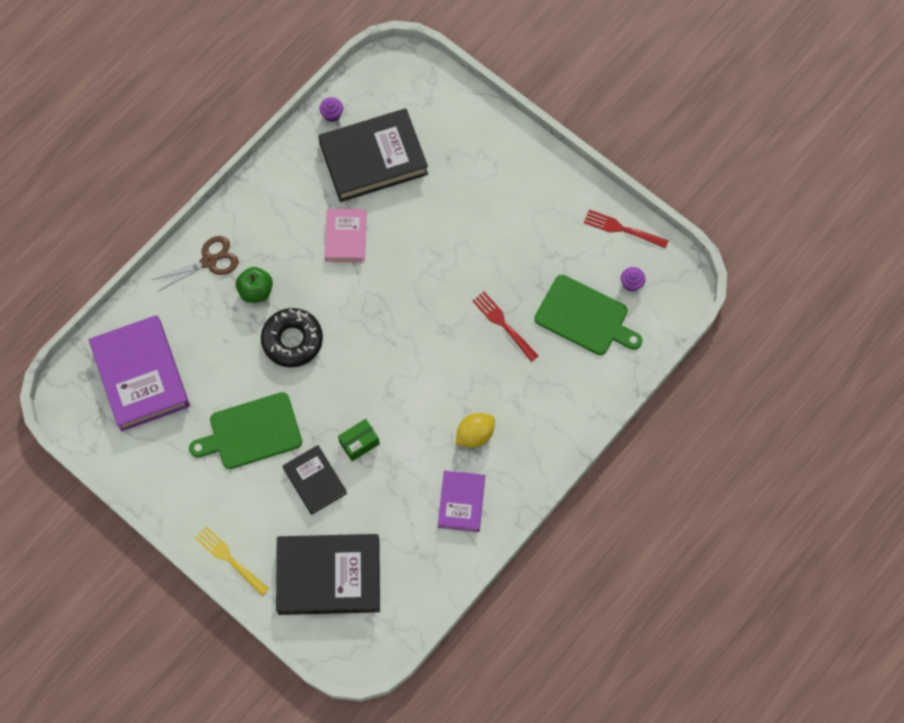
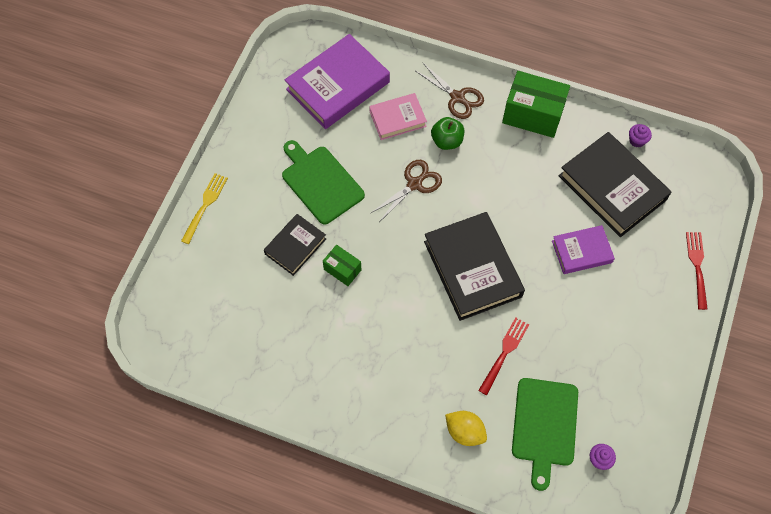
camera: 70 degrees right, 5 degrees down
black donut [261,308,323,367] -> brown scissors [371,160,442,222]
black book [276,534,380,615] -> black book moved to [424,212,525,321]
pink book [324,209,367,262] -> pink book moved to [369,93,427,140]
purple book [438,471,485,532] -> purple book moved to [552,225,615,274]
yellow lemon [456,413,495,448] -> yellow lemon moved to [445,411,487,446]
red fork [584,210,669,249] -> red fork moved to [686,232,708,310]
none -> green box [502,71,570,138]

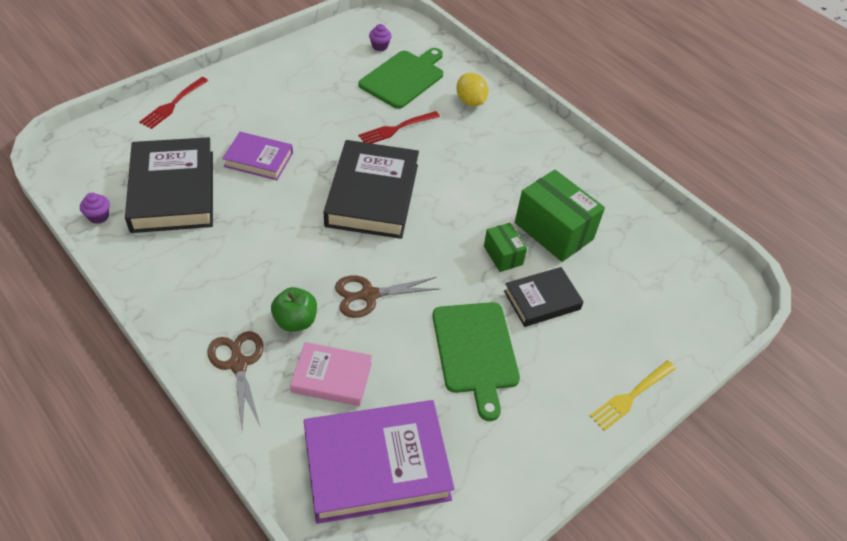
camera: 155 degrees left, 15 degrees down
green box [502,71,570,138] -> green box moved to [515,170,605,262]

